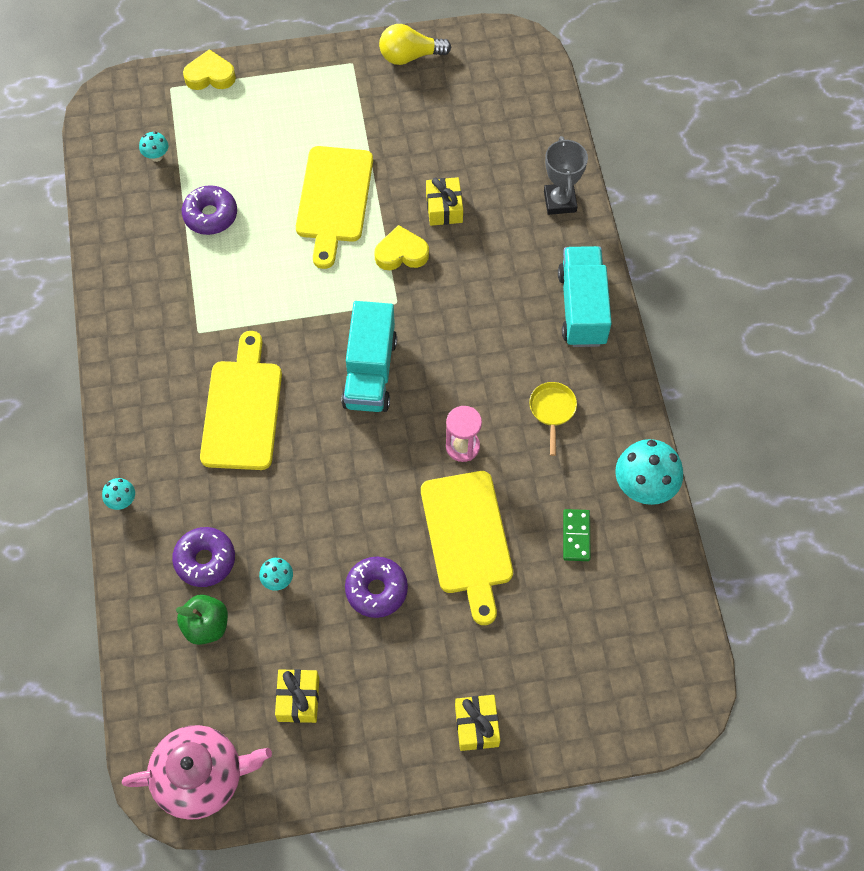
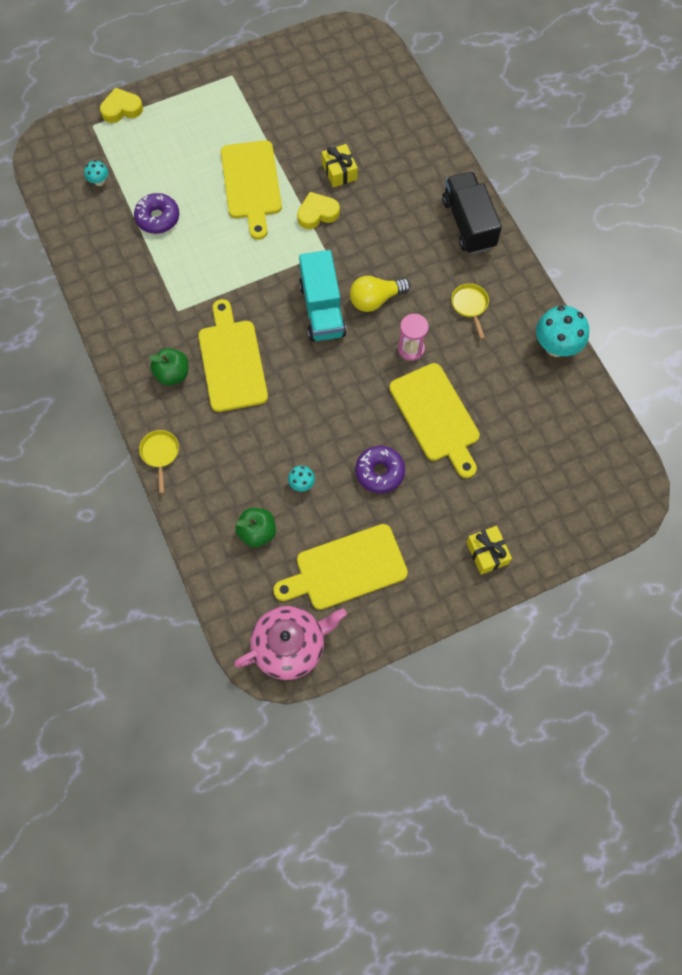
camera: 15 degrees left, 5 degrees up
turquoise mushroom [102,478,135,510] -> yellow pan [139,430,179,494]
purple donut [172,527,235,587] -> none
yellow gift [275,669,319,723] -> yellow cutting board [273,524,408,610]
yellow light bulb [379,24,451,65] -> yellow light bulb moved to [350,276,411,312]
grey trophy [544,136,588,215] -> none
turquoise truck [558,246,612,347] -> black truck [442,172,502,254]
green domino [563,509,591,561] -> none
none -> green apple [149,348,188,386]

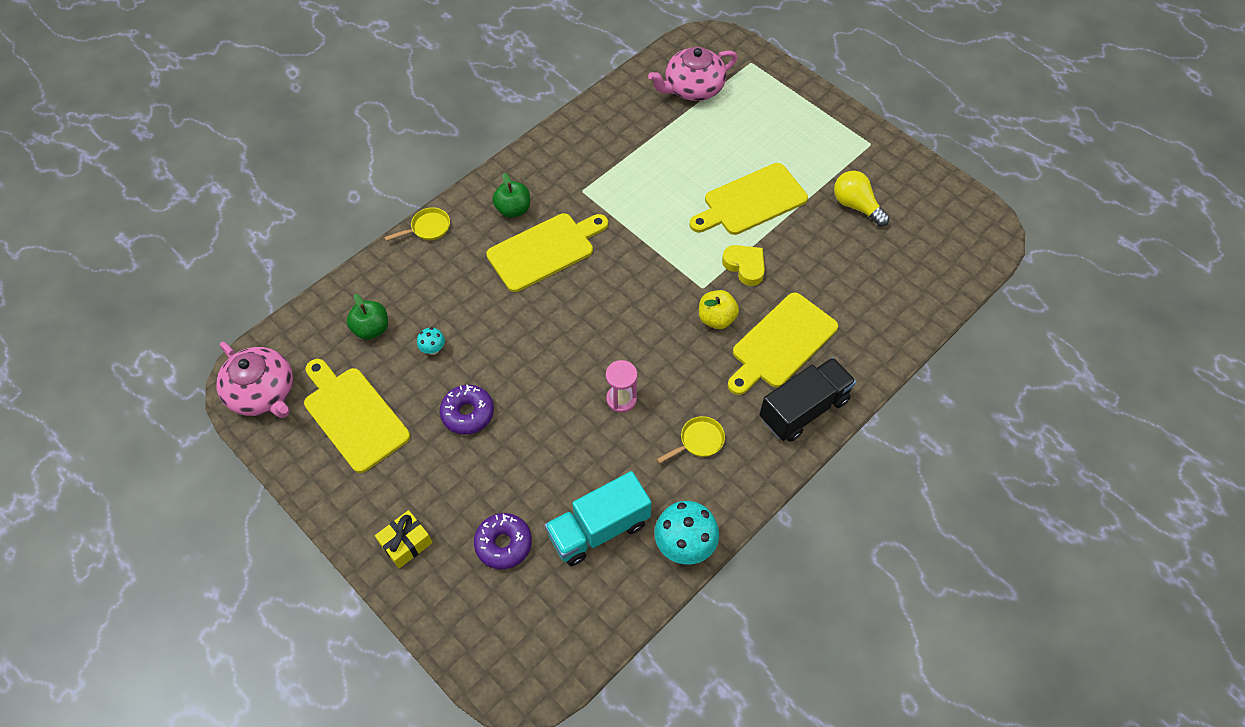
camera: 70 degrees right, 10 degrees down
turquoise mushroom [84,160,108,186] -> pink teapot [648,47,737,101]
yellow heart [100,88,143,123] -> none
purple donut [134,193,179,234] -> purple donut moved to [474,513,532,570]
turquoise truck [299,250,347,342] -> turquoise truck moved to [545,471,652,566]
yellow gift [322,144,358,187] -> none
yellow light bulb [350,276,411,312] -> yellow light bulb moved to [834,171,890,227]
yellow cutting board [389,363,480,478] -> yellow cutting board moved to [728,293,838,395]
none -> yellow apple [699,290,739,329]

